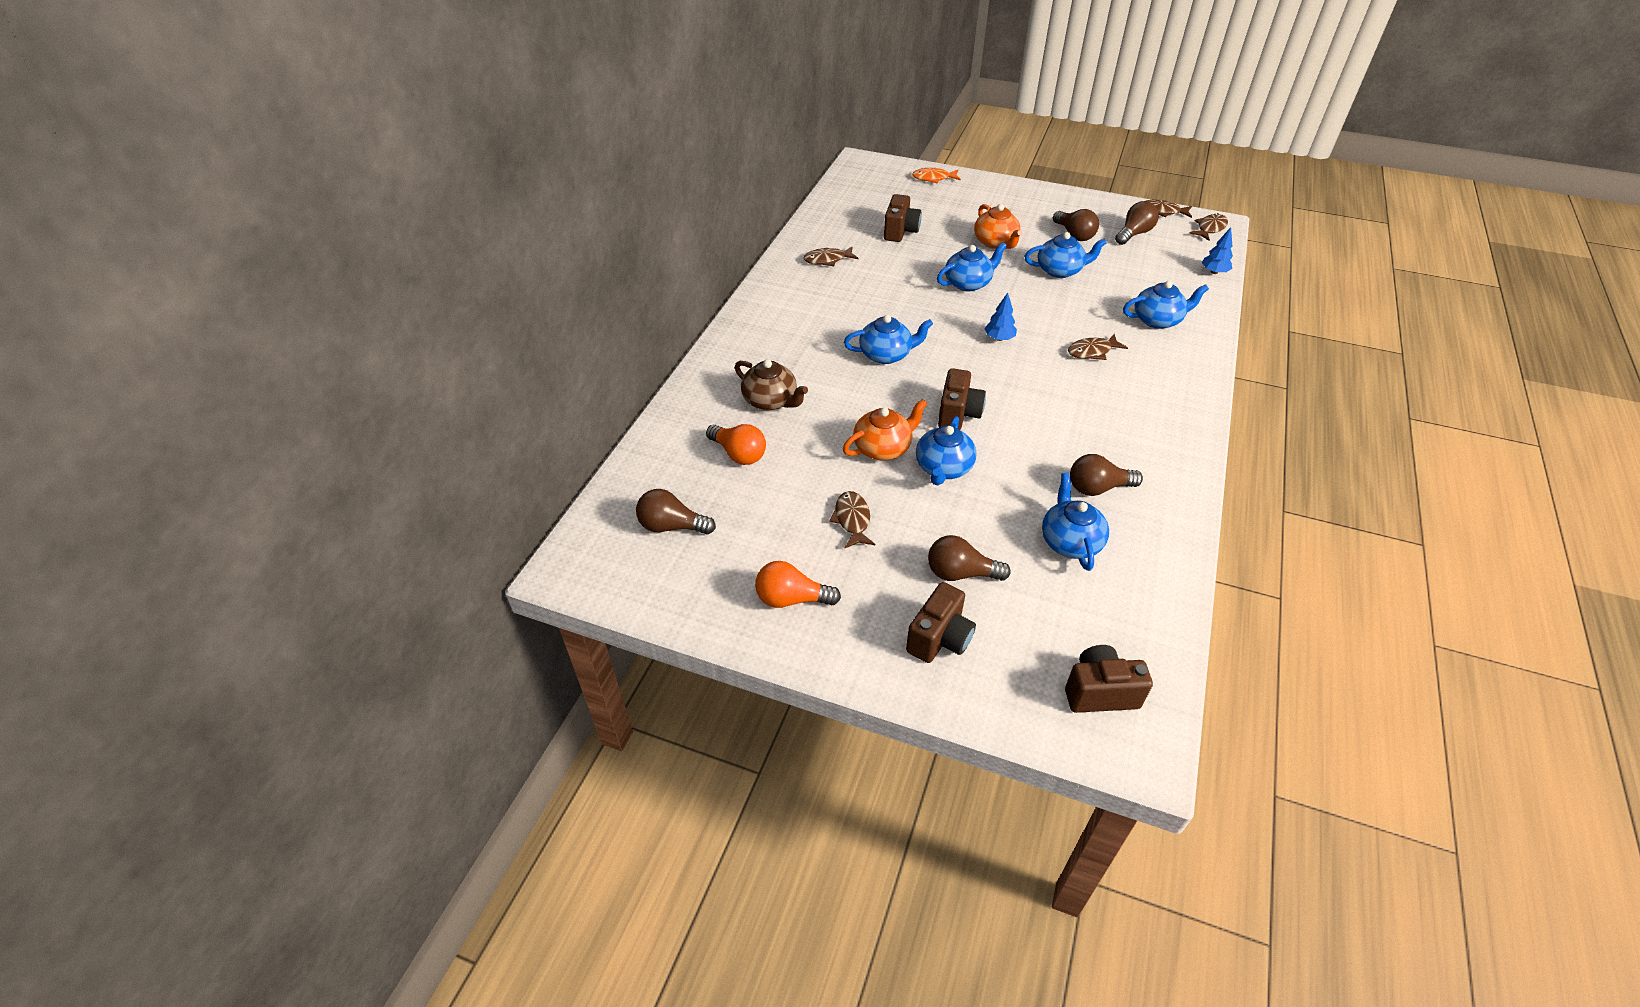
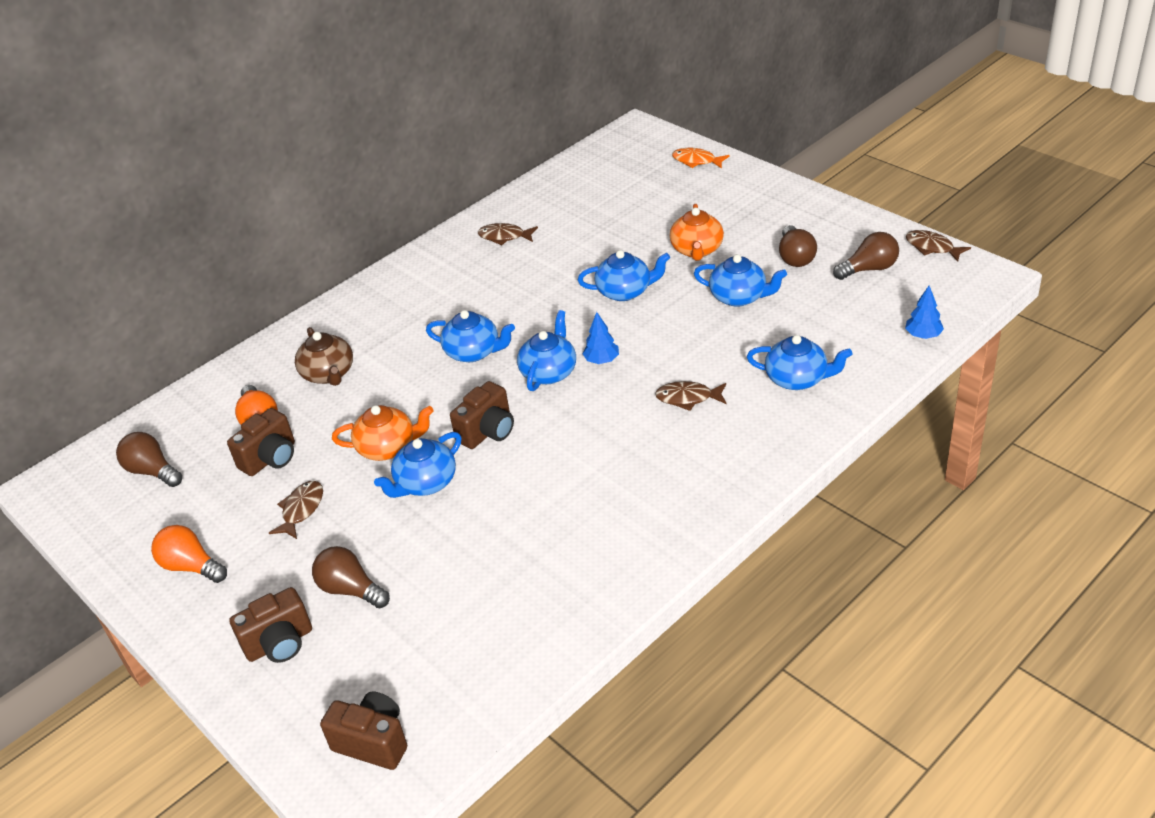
camera: 30 degrees right, 5 degrees down
brown camera [884,194,921,242] -> brown camera moved to [227,408,295,476]
blue teapot [1042,473,1109,571] -> blue teapot moved to [517,310,576,391]
brown light bulb [1070,454,1143,496] -> none
brown fish [1189,213,1228,241] -> none

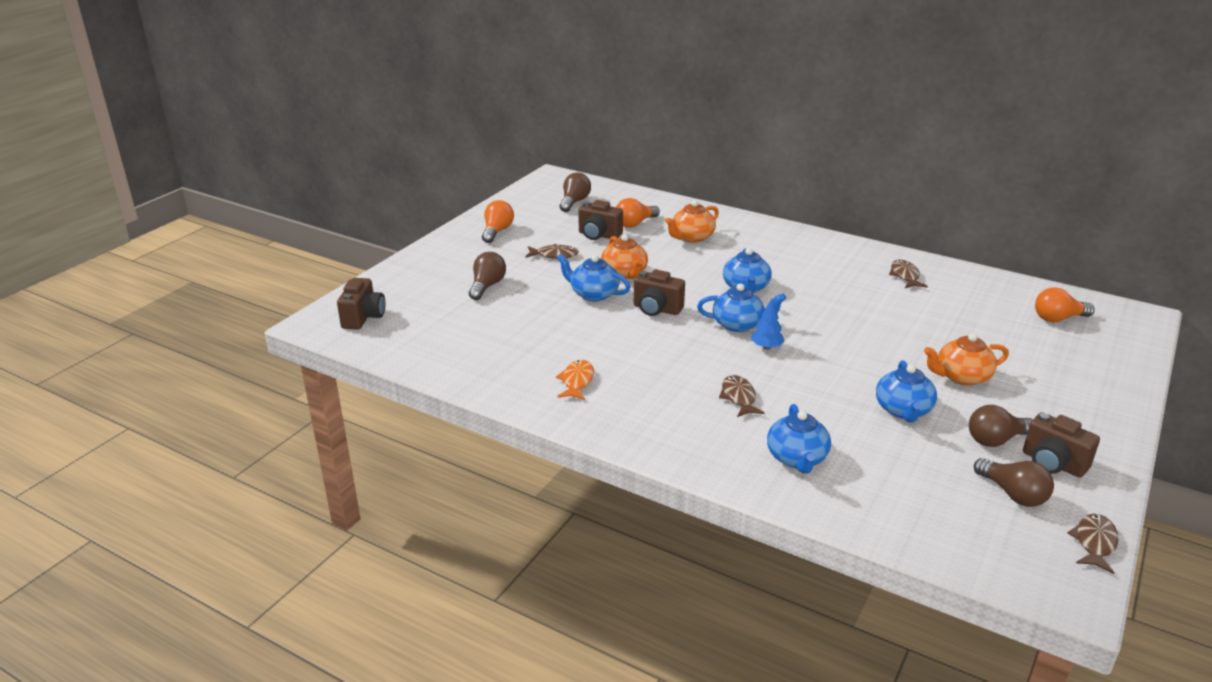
camera: 70 degrees right, 10 degrees down
brown camera [229,587,312,663] -> brown camera moved to [1023,413,1100,478]
brown teapot [295,327,353,386] -> orange teapot [665,200,719,243]
blue teapot [578,250,670,301] -> none
orange fish [672,148,730,169] -> orange fish moved to [556,360,594,400]
blue tree [905,286,944,339] -> none
none -> orange light bulb [1035,287,1095,322]

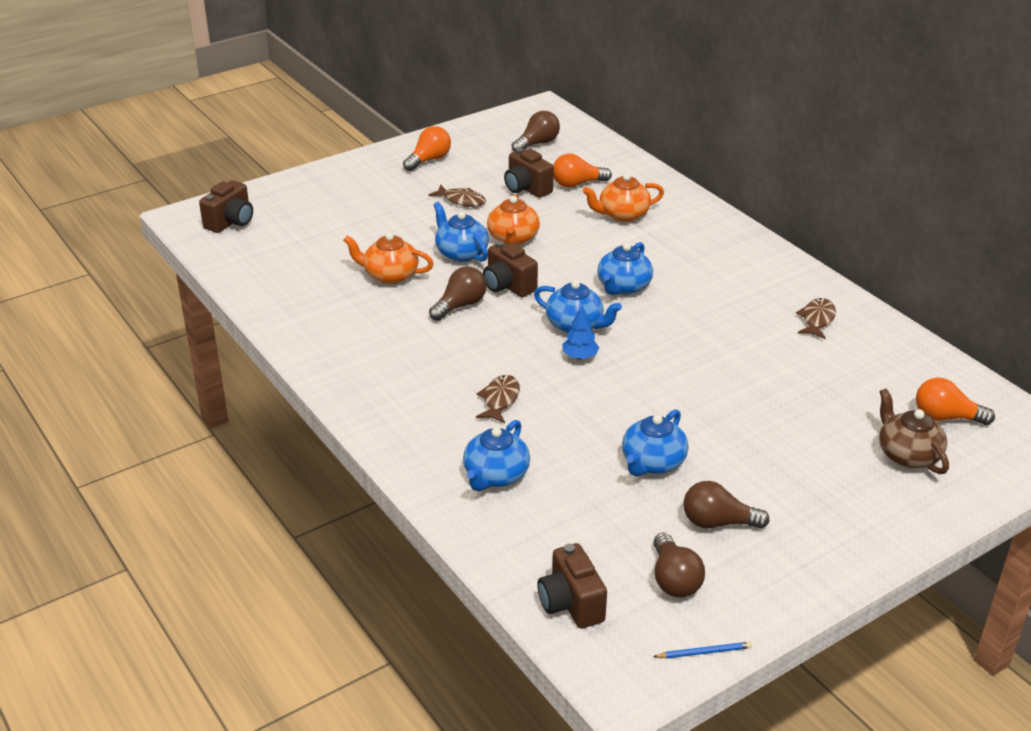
camera: 25 degrees right, 5 degrees up
brown light bulb [469,252,506,300] -> brown light bulb moved to [429,266,487,321]
orange fish [556,360,594,400] -> none
orange teapot [924,333,1009,386] -> orange teapot moved to [343,233,434,284]
brown camera [1023,413,1100,478] -> brown camera moved to [537,543,607,628]
brown fish [1067,514,1119,574] -> blue pencil [653,642,752,659]
none -> brown teapot [879,388,949,474]

